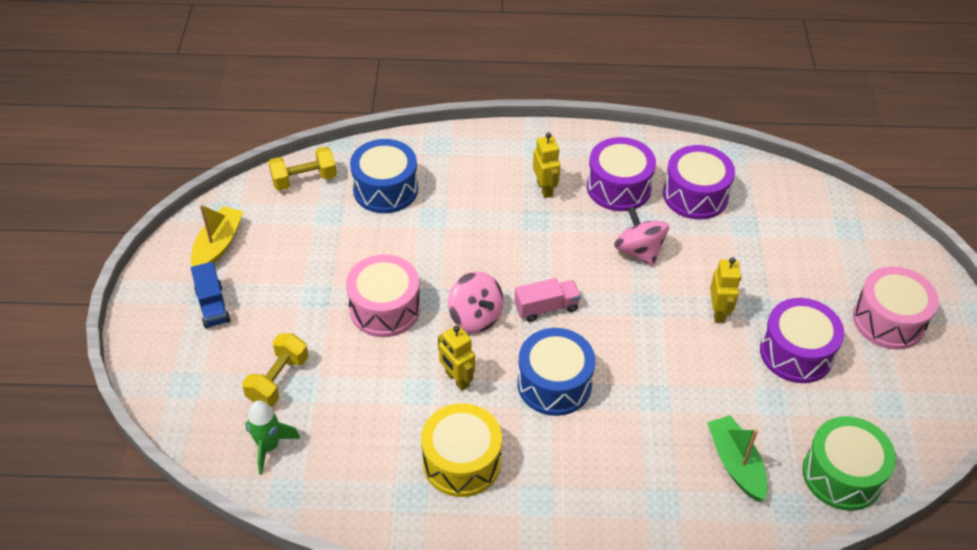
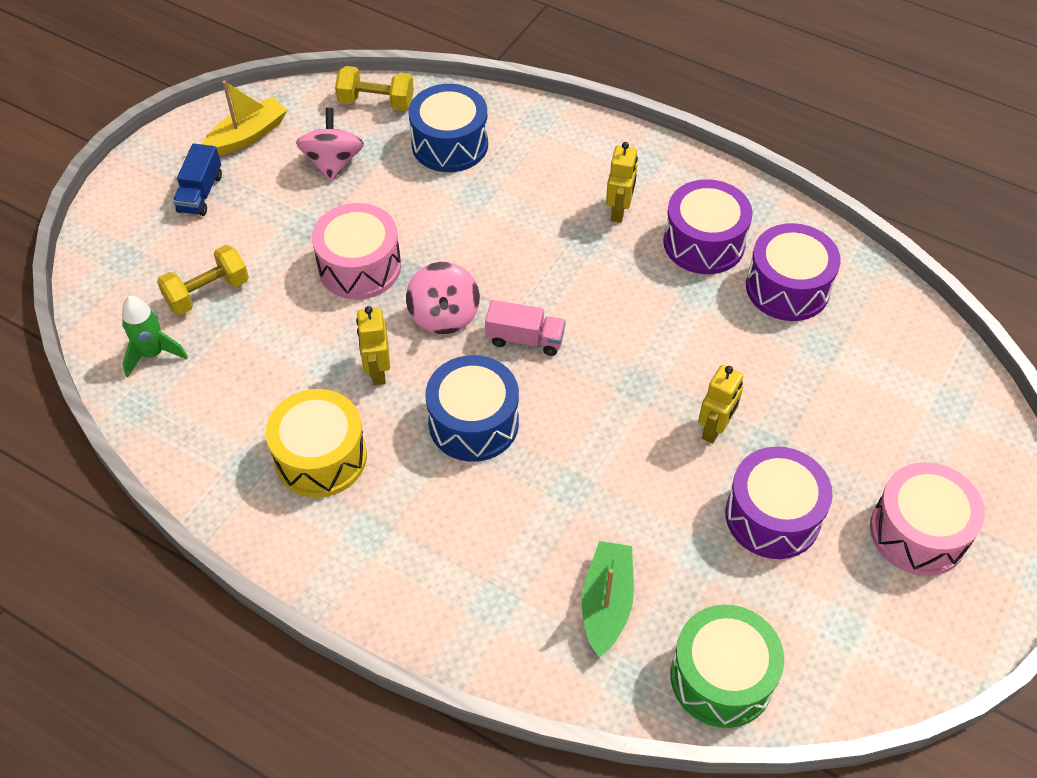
camera: 30 degrees right, 5 degrees up
pink spinning top [614,206,669,266] -> pink spinning top moved to [296,108,364,182]

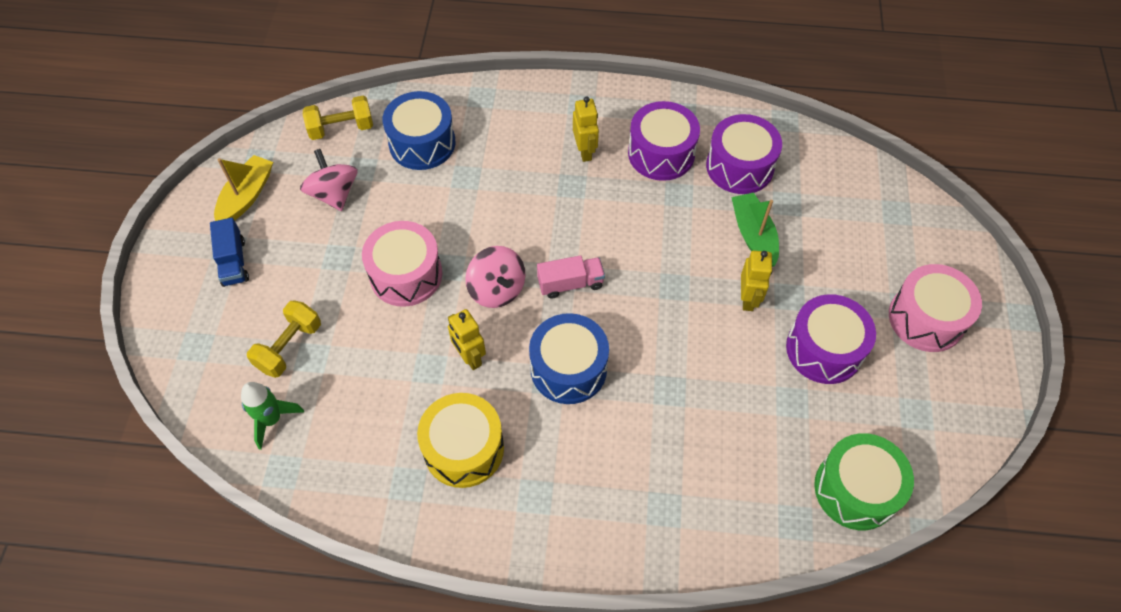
camera: 25 degrees left, 5 degrees up
green boat [582,541,634,657] -> green boat moved to [731,192,779,267]

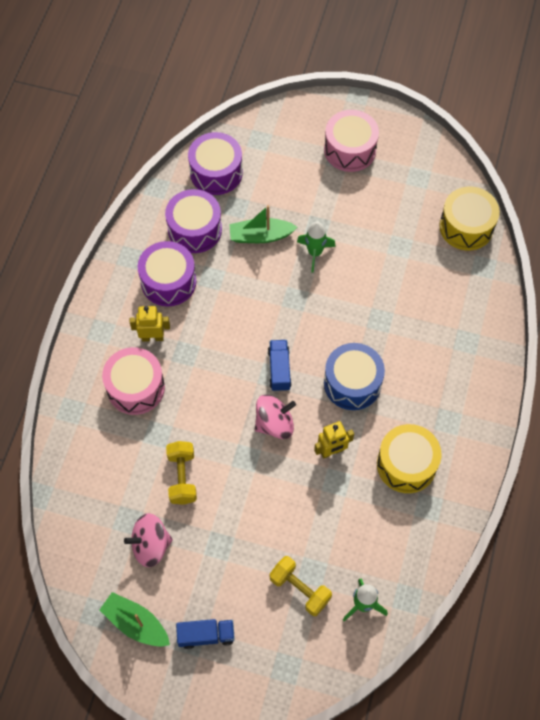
camera: 80 degrees left, 5 degrees up
yellow boat [214,155,273,221] -> green boat [100,592,170,647]
yellow dumbbell [303,96,373,140] -> yellow dumbbell moved to [166,441,197,505]
pink drum [362,221,442,307] -> pink drum moved to [102,347,165,415]
blue drum [383,91,456,170] -> none
pink truck [537,255,605,299] -> blue truck [268,340,292,391]
yellow robot [741,251,773,311] -> green rocket [297,222,336,273]
purple drum [786,294,876,384] -> purple drum moved to [188,132,243,195]
green drum [814,433,914,530] -> yellow drum [439,187,500,251]

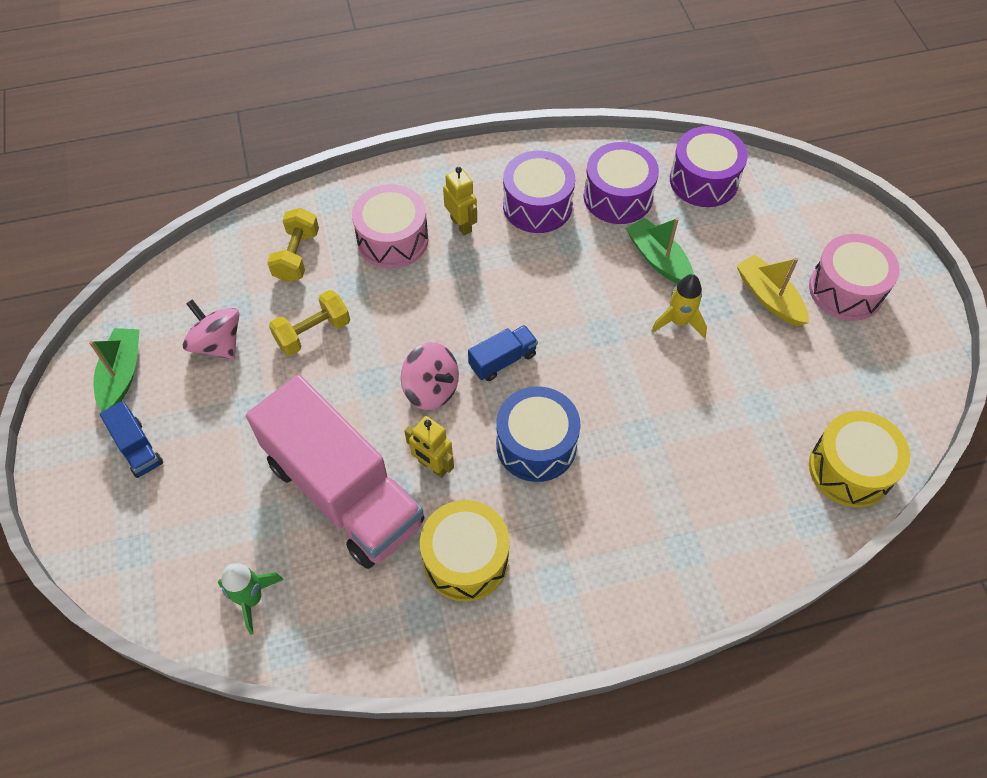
camera: 60 degrees right, 5 degrees down
yellow dumbbell [270,556,332,616] -> yellow dumbbell moved to [267,208,319,282]
green rocket [297,222,336,273] -> yellow rocket [651,274,707,339]
none -> pink truck [246,375,424,569]
none -> yellow boat [736,254,809,326]

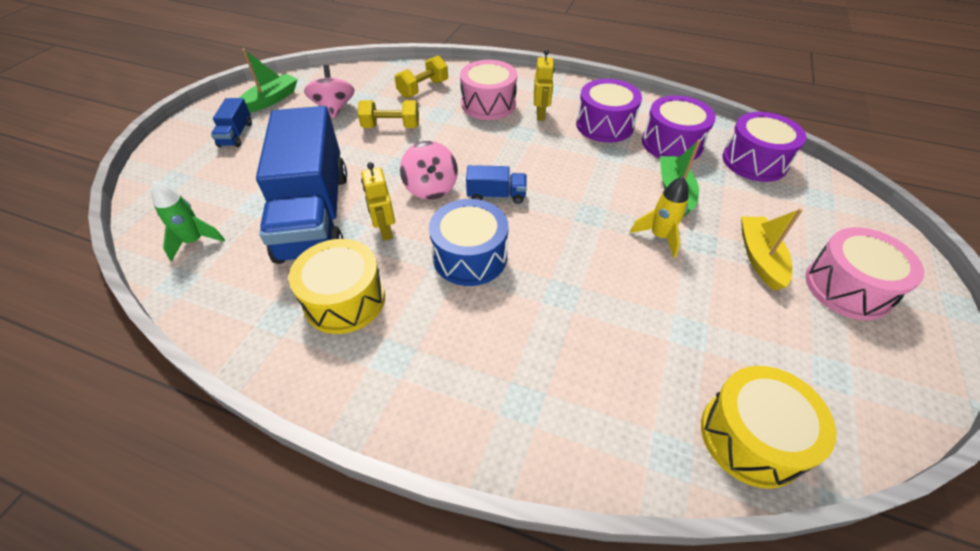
camera: 35 degrees right, 10 degrees down
pink truck [246,375,424,569] -> blue truck [256,106,347,264]

